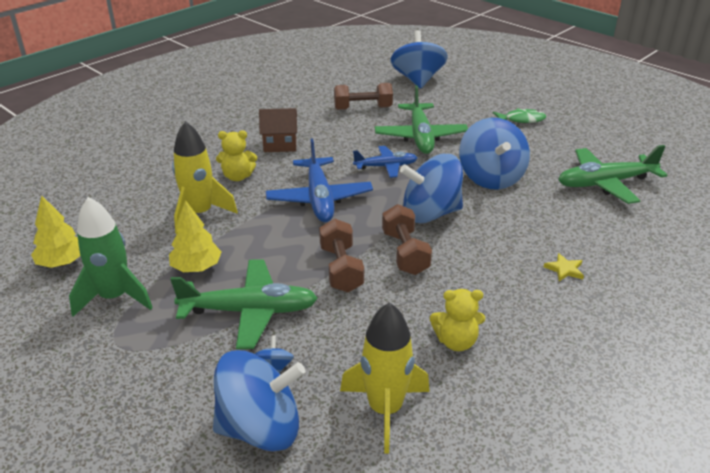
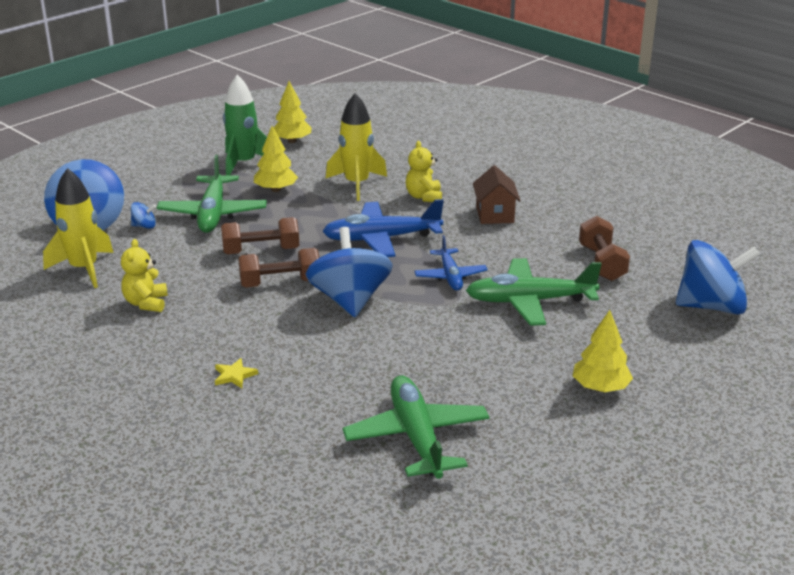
camera: 90 degrees right, 5 degrees down
blue spinning top [459,118,530,190] -> none
green fish [493,108,546,123] -> yellow tree [573,310,633,392]

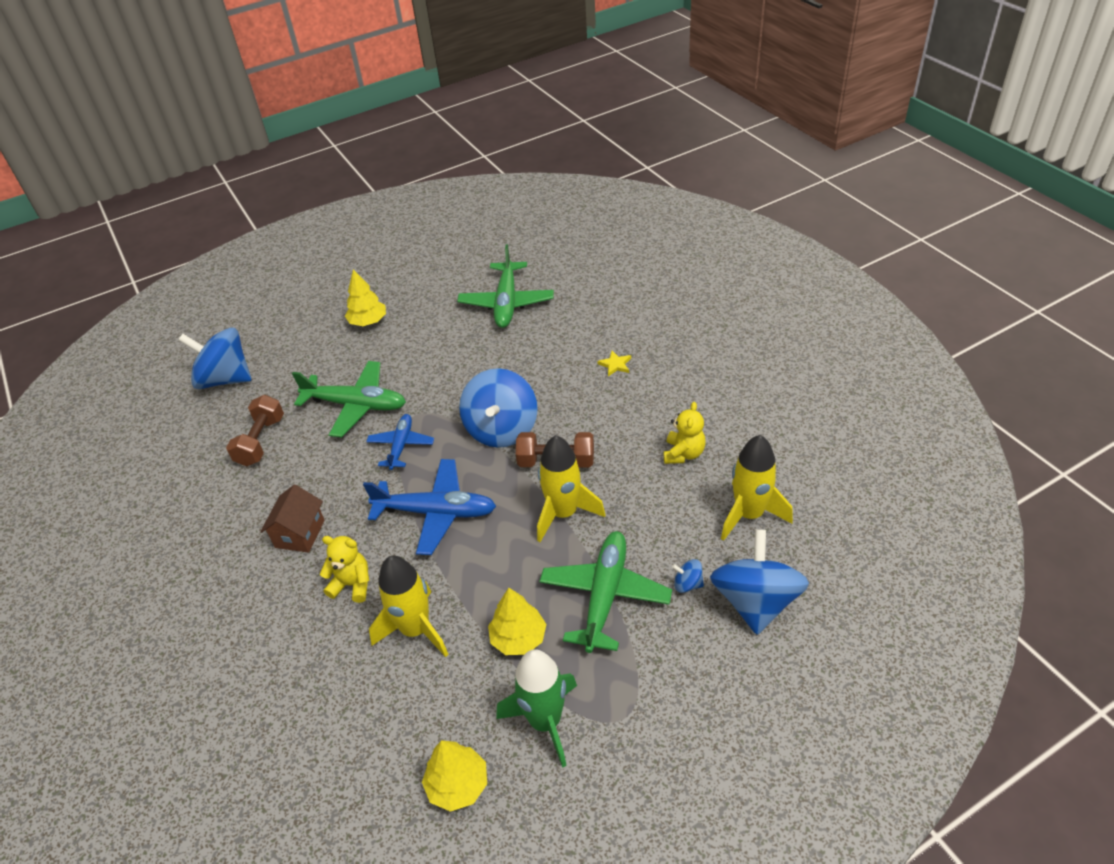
camera: 160 degrees left, 15 degrees up
brown dumbbell [221,217,299,254] -> yellow rocket [537,435,606,542]
yellow teddy bear [405,141,442,202] -> yellow teddy bear turned 90 degrees counterclockwise [320,536,369,603]

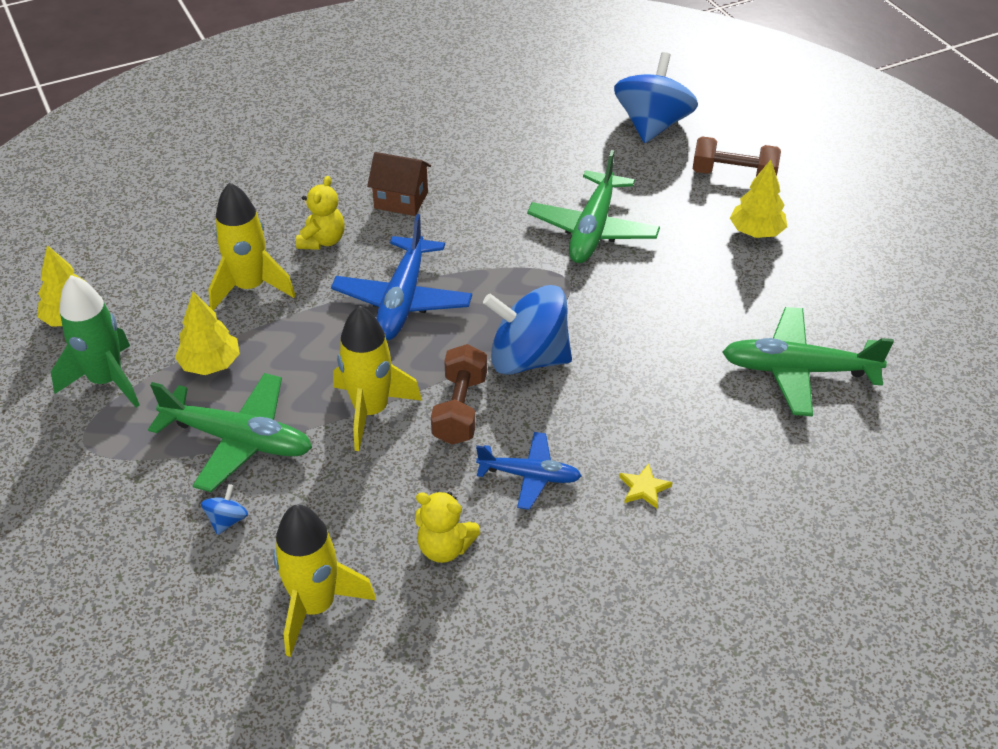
camera: 90 degrees right, 0 degrees up
brown dumbbell [226,395,284,467] -> brown dumbbell moved to [693,136,781,176]
blue plane [366,414,434,470] -> blue plane moved to [476,432,581,510]
blue spinning top [710,529,809,635] -> none

